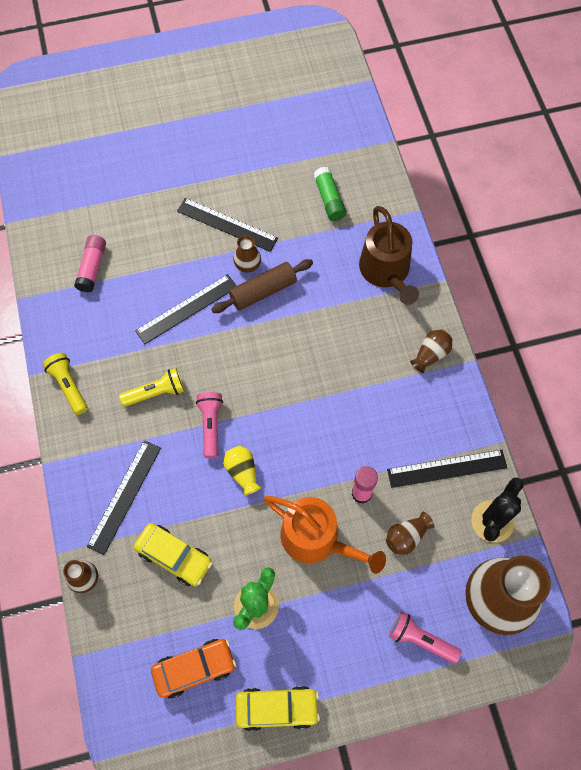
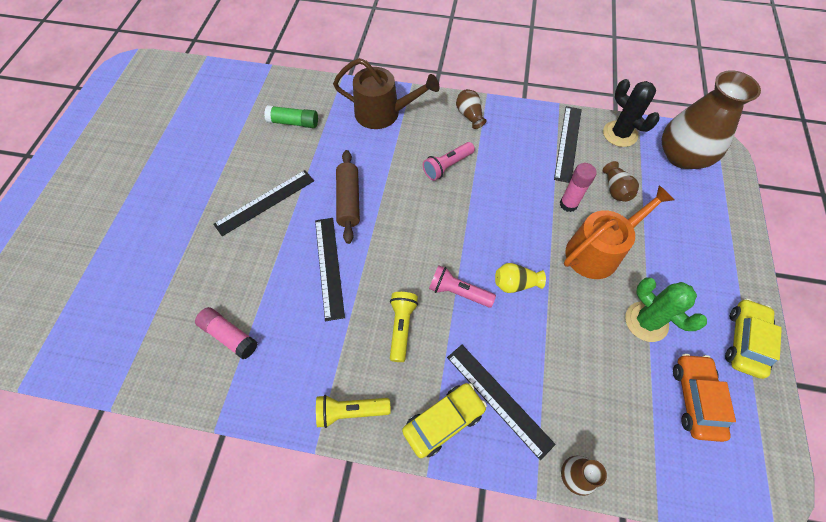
camera: 65 degrees left, 5 degrees down
yellow car [134,523,212,586] -> yellow car moved to [402,383,487,458]
brown vase [234,235,261,272] -> none
pink flashlight [389,612,461,664] -> pink flashlight moved to [423,142,475,181]

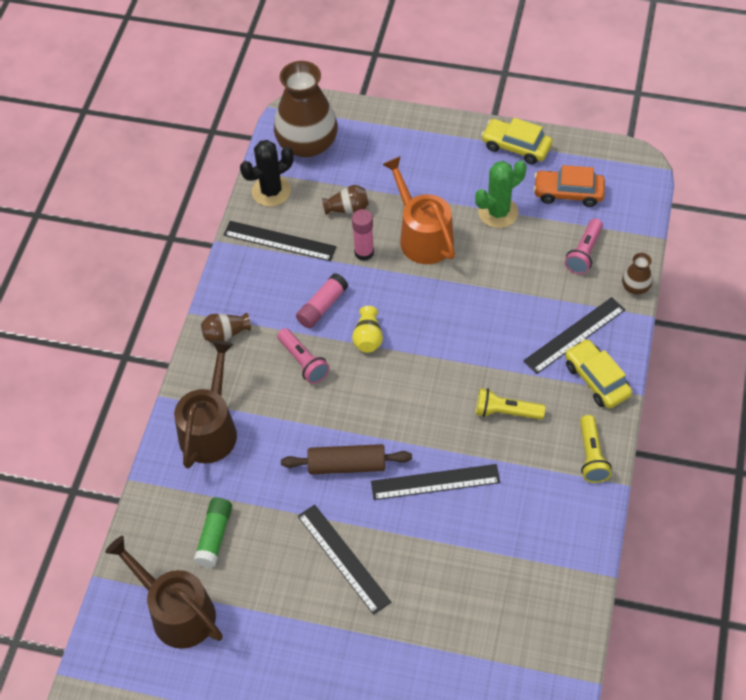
camera: 85 degrees left, 5 degrees down
pink glue stick [195,307,258,359] -> pink glue stick moved to [296,273,348,328]
pink flashlight [429,265,496,308] -> pink flashlight moved to [565,219,603,274]
yellow vase [495,263,546,293] -> yellow vase moved to [352,306,383,353]
none -> brown watering can [105,536,223,649]

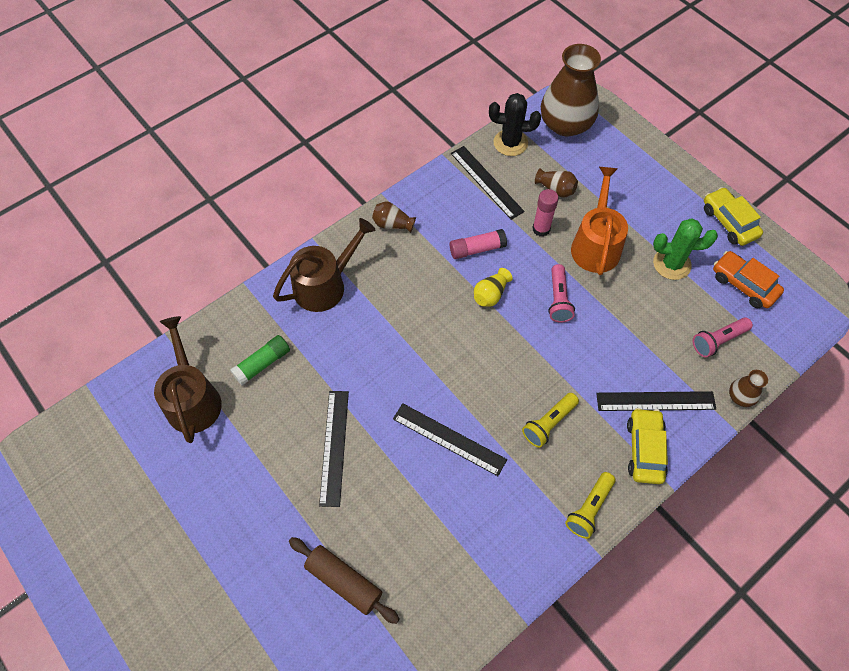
camera: 35 degrees right, 5 degrees up
pink flashlight [277,328,330,384] -> pink flashlight moved to [548,264,575,323]
brown rolling pin [281,444,412,474] -> brown rolling pin moved to [289,537,399,624]
yellow flashlight [476,388,546,420] -> yellow flashlight turned 90 degrees counterclockwise [522,393,579,448]

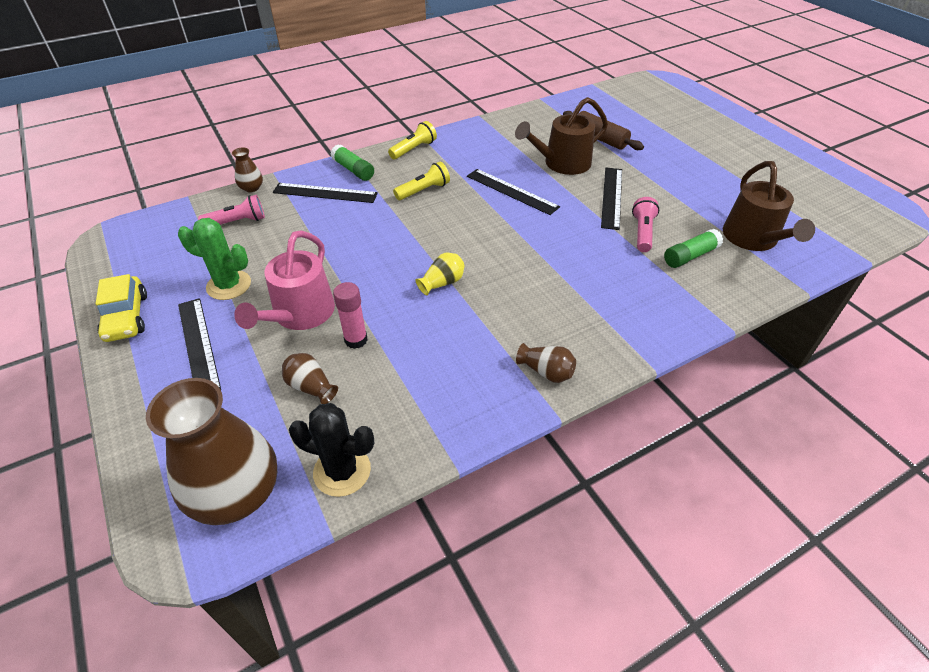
camera: 170 degrees left, 15 degrees down
brown watering can [273,218,375,312] -> brown watering can moved to [515,97,608,175]
pink glue stick [450,229,507,259] -> none
black ruler [451,146,525,220] -> black ruler moved to [178,298,221,390]
pink flashlight [548,264,575,323] -> pink flashlight moved to [632,197,659,252]
orange watering can [571,167,628,275] -> pink watering can [234,230,335,330]
yellow car [627,408,668,484] -> green glue stick [330,145,374,181]
orange car [713,251,784,308] -> none

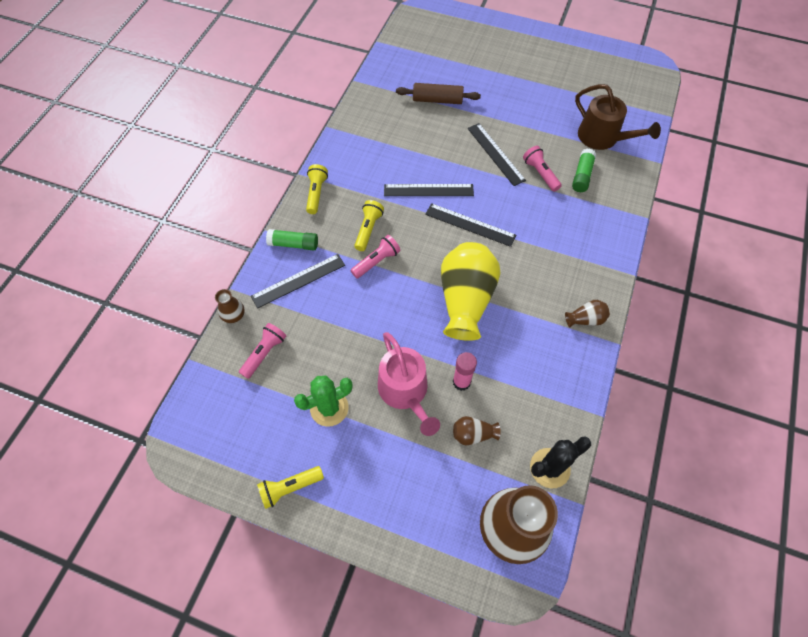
camera: 40 degrees left, 15 degrees up
yellow car [95,274,147,342] -> yellow flashlight [257,466,324,509]
black ruler [178,298,221,390] -> black ruler moved to [425,203,516,247]
yellow vase [416,253,465,296] -> yellow vase [441,242,500,341], size x2.29
brown watering can [515,97,608,175] -> none
none -> pink flashlight [350,235,400,278]

